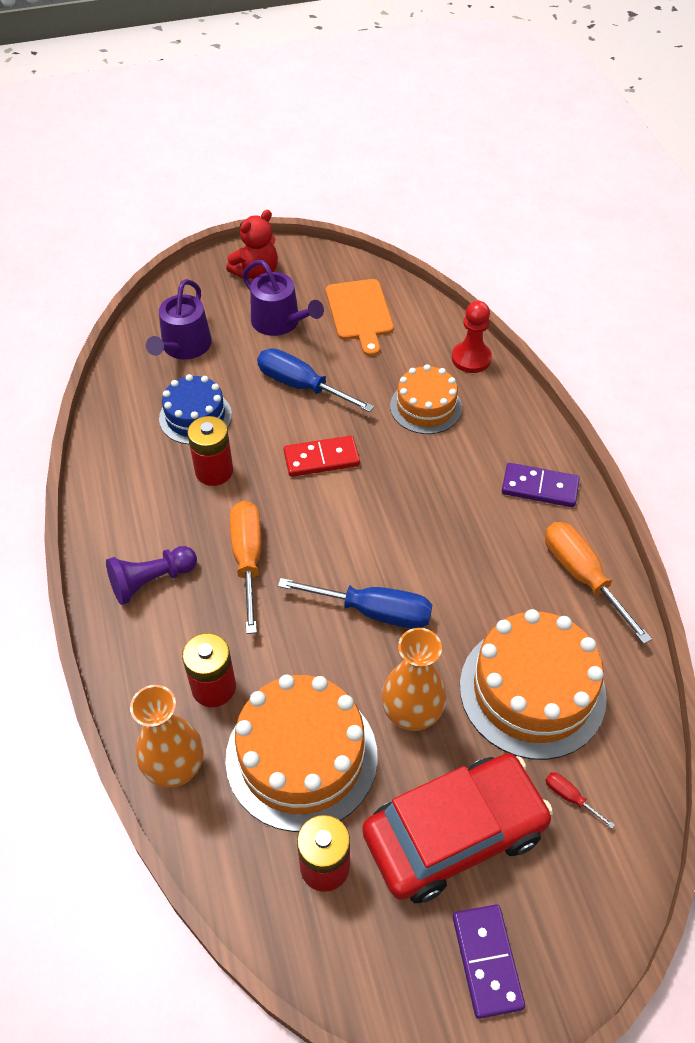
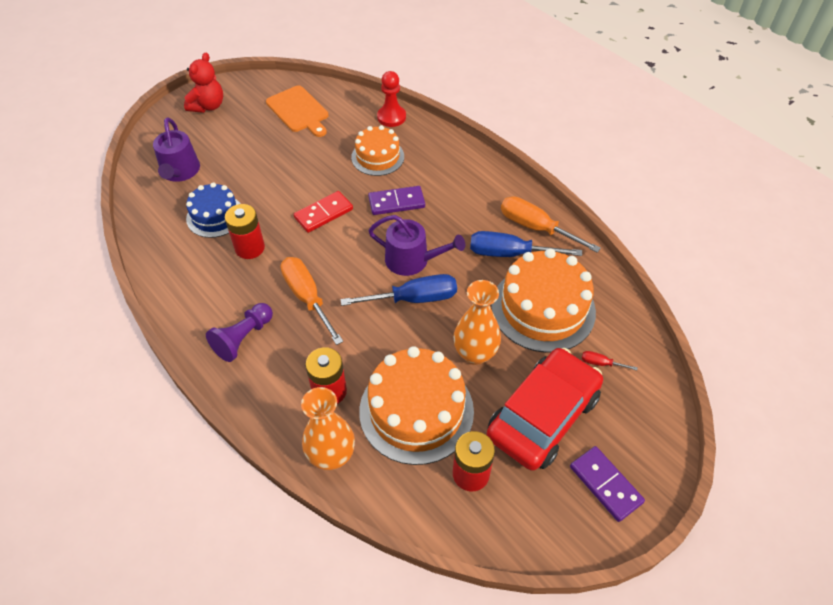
camera: 25 degrees left, 0 degrees up
purple watering can [242,260,324,336] -> purple watering can moved to [368,215,465,276]
blue screwdriver [257,348,374,412] -> blue screwdriver moved to [470,231,582,257]
purple domino [502,463,580,507] -> purple domino moved to [368,186,425,215]

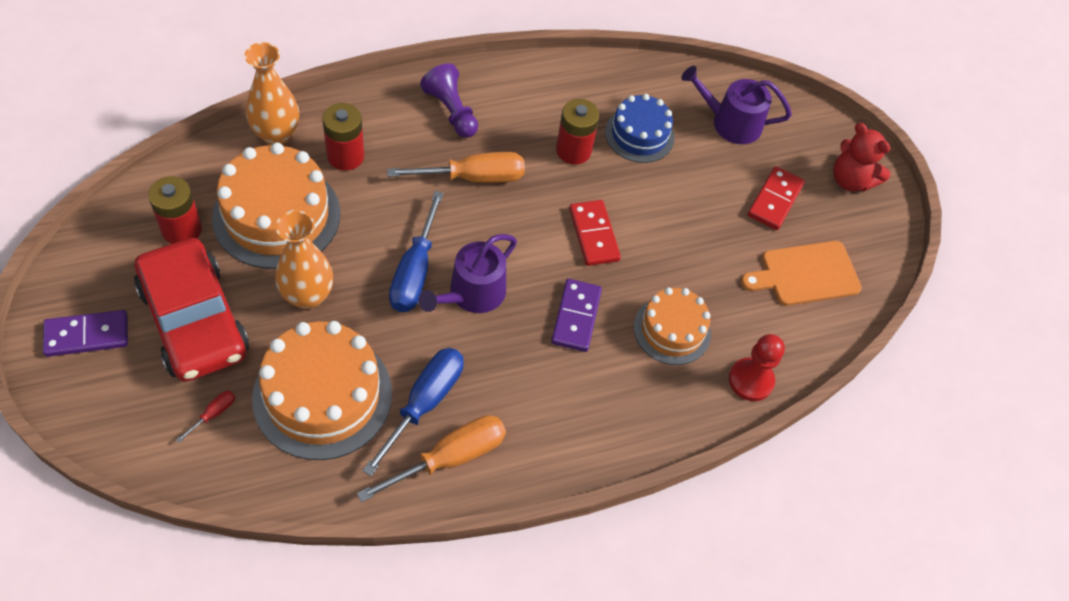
camera: 105 degrees right, 5 degrees up
none -> red domino [748,166,805,230]

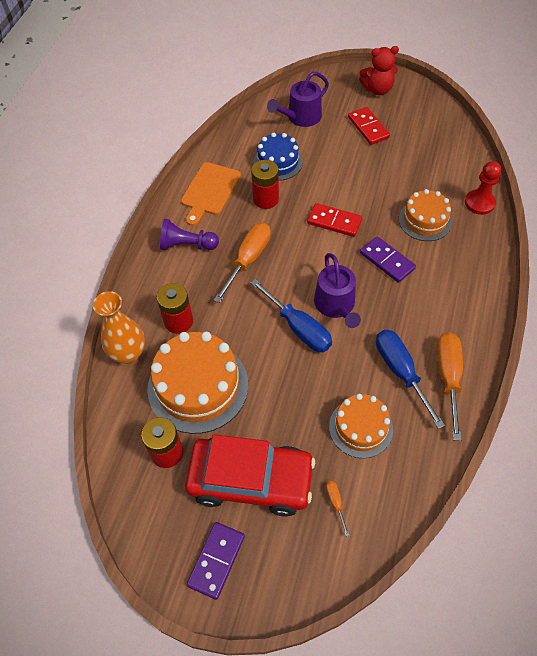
camera: 45 degrees left, 0 degrees up
red screwdriver [176,391,235,443] -> orange screwdriver [326,481,350,537]
orange cake [252,321,392,460] -> orange cake [329,394,393,458], size x0.61
orange vase [275,211,333,309] -> none
orange cutting board [741,241,862,306] -> orange cutting board moved to [181,162,241,226]

